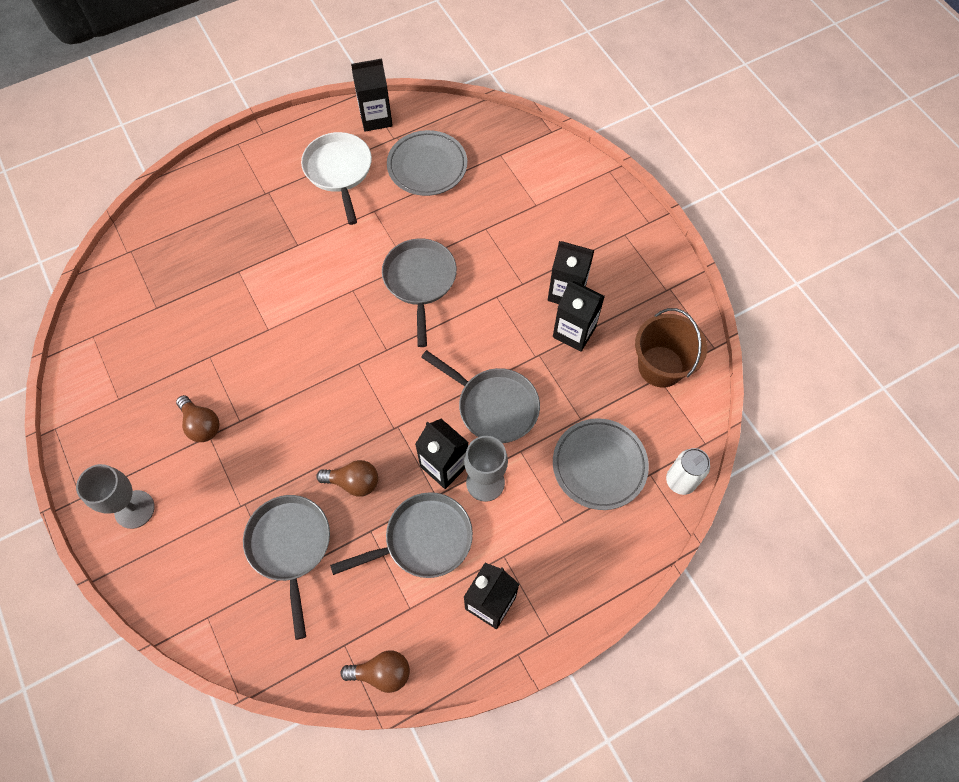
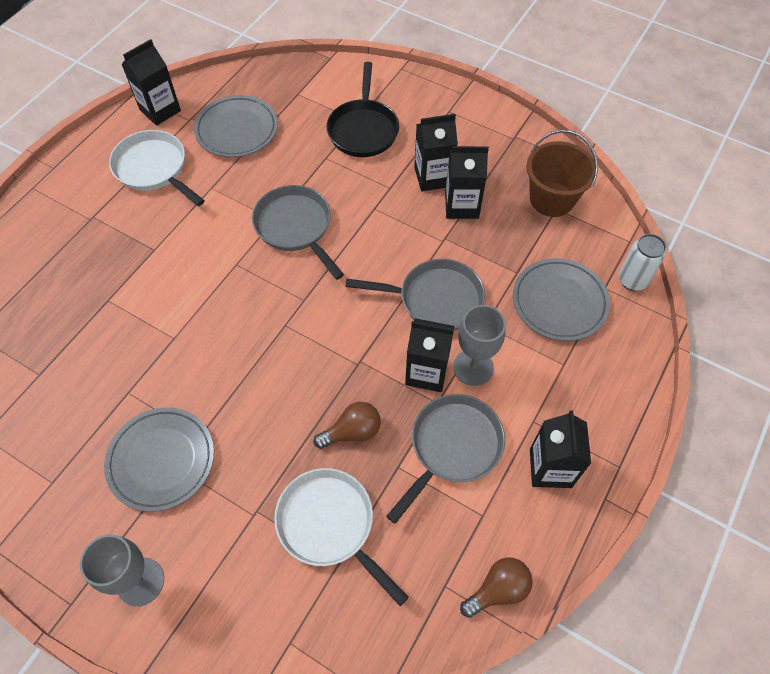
camera: 30 degrees left, 5 degrees down
brown light bulb [176,395,220,442] -> grey plate [104,407,214,512]
grey pan [243,495,330,640] -> white pan [274,468,409,606]
none -> black pan [327,62,399,157]

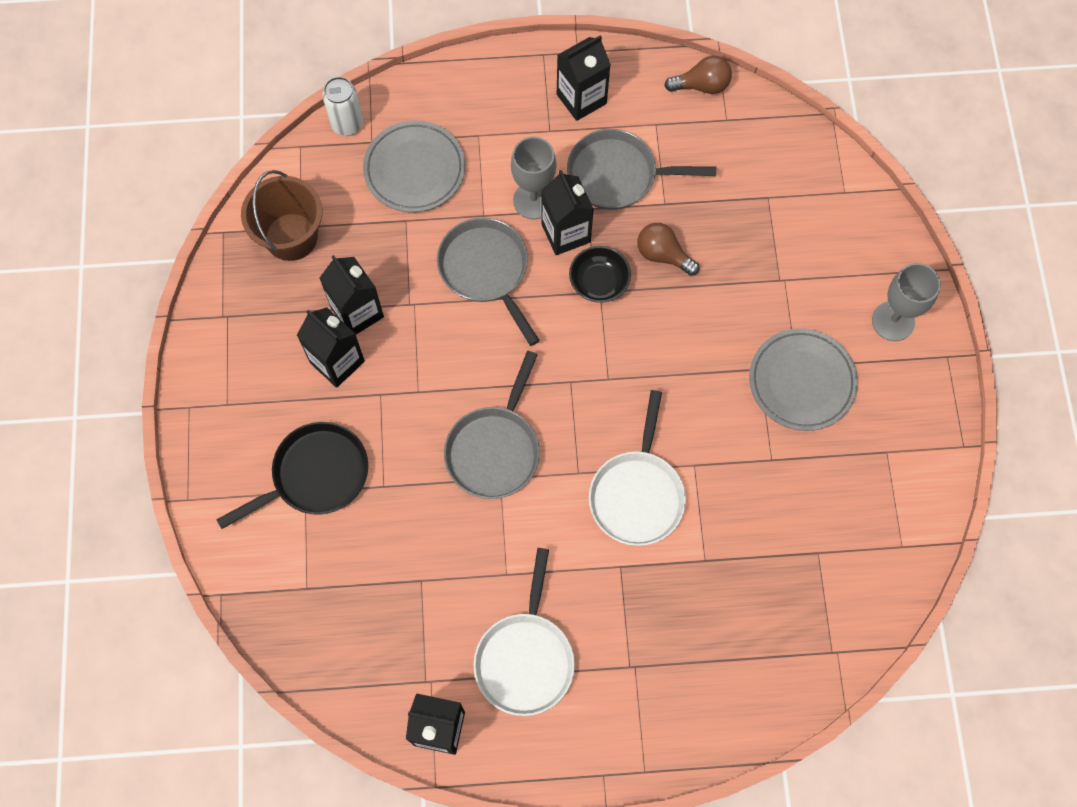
camera: 125 degrees left, 10 degrees up
grey plate [194,95,278,157] -> none
white pan [274,468,409,606] -> white pan moved to [589,390,686,546]
brown light bulb [460,557,533,618] -> brown light bulb turned 150 degrees clockwise [664,56,732,94]
none -> black bowl [569,246,631,303]

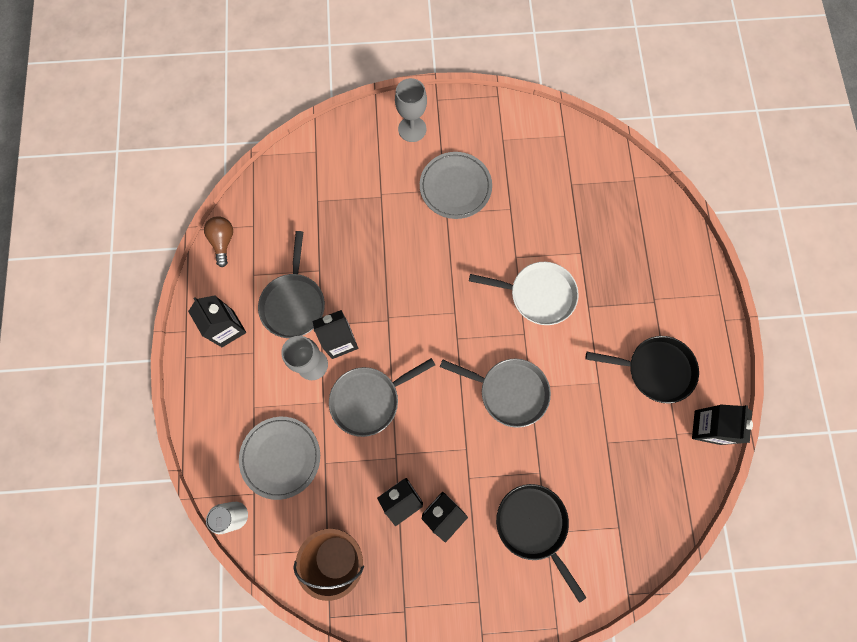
camera: 90 degrees left, 5 degrees up
white pan [473,548,575,716] -> black pan [586,336,699,404]
black bowl [569,246,631,303] -> none
brown light bulb [637,223,699,276] -> none

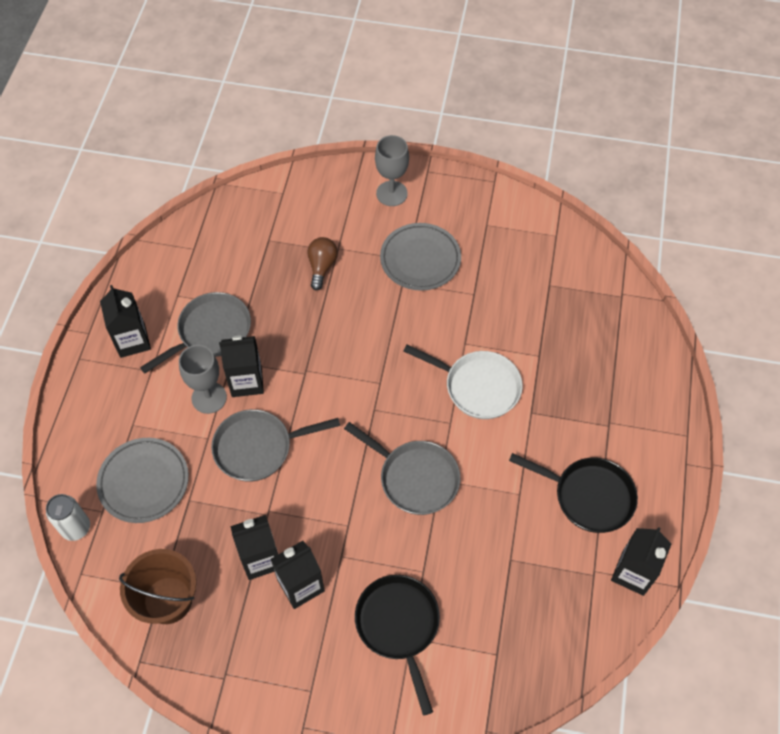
camera: 15 degrees right, 15 degrees down
brown light bulb [204,216,233,267] -> brown light bulb moved to [307,237,338,290]
grey pan [258,231,325,338] -> grey pan turned 150 degrees counterclockwise [140,292,251,373]

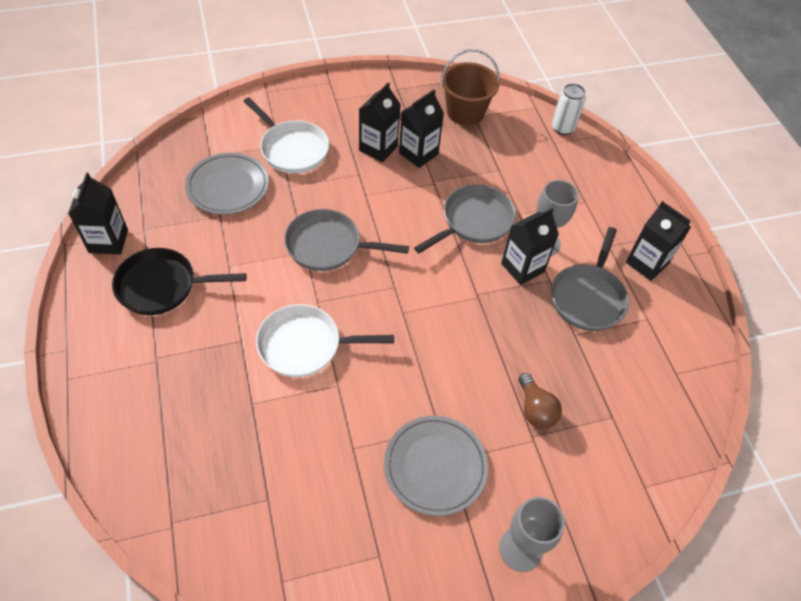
camera: 150 degrees right, 5 degrees down
grey plate [96,438,189,523] -> grey plate moved to [185,153,269,214]
black pan [355,575,440,715] -> white pan [243,97,329,174]

